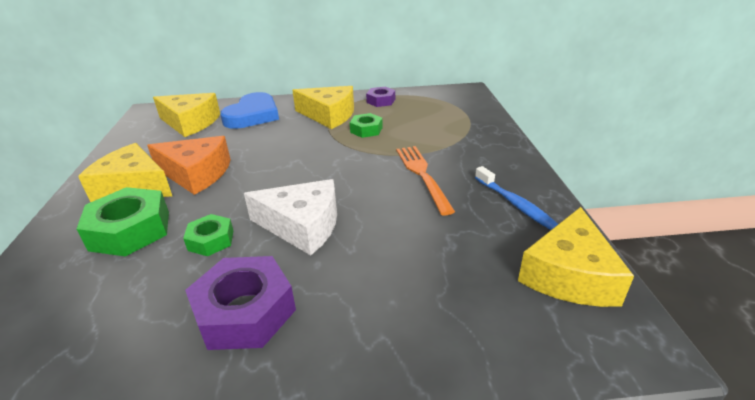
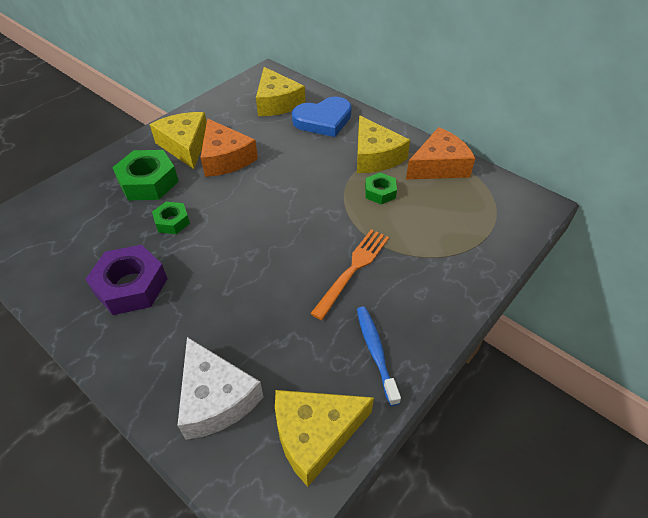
camera: 45 degrees right, 15 degrees up
white cheese [244,179,337,255] -> white cheese moved to [177,337,263,440]
purple nut [366,87,395,107] -> orange cheese [406,127,476,180]
blue toothbrush [475,166,558,230] -> blue toothbrush turned 150 degrees clockwise [357,307,401,406]

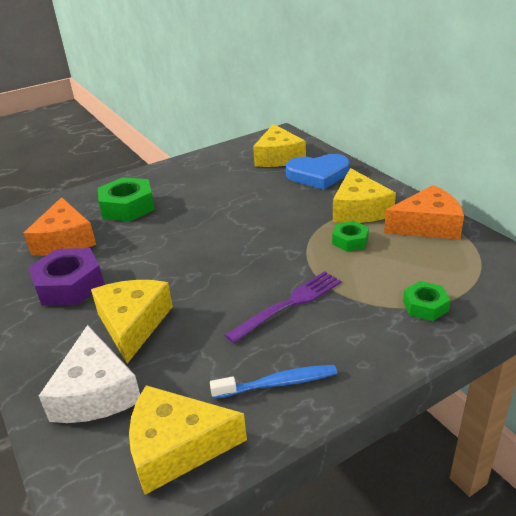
camera: 20 degrees right, 15 degrees down
yellow cheese [150,112,207,169] -> yellow cheese moved to [91,280,173,364]
green nut [152,202,190,234] -> green nut moved to [403,281,450,321]
orange cheese [200,118,258,177] -> orange cheese moved to [24,197,96,256]
orange fork [310,229,389,320] -> purple fork [225,271,342,343]
blue toothbrush [357,307,401,406] -> blue toothbrush turned 75 degrees clockwise [210,365,337,399]

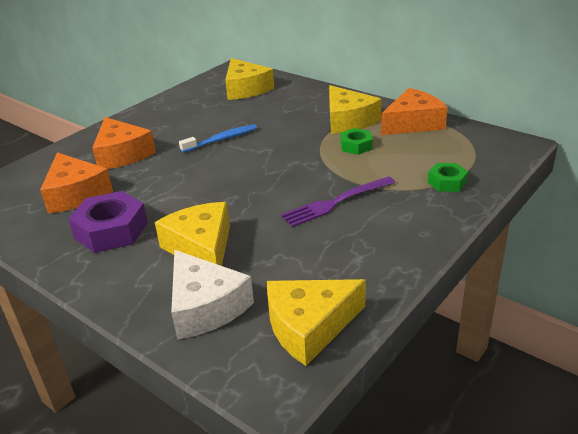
camera: 20 degrees left, 0 degrees up
green nut [98,177,155,222] -> orange cheese [92,117,156,169]
blue toothbrush [210,365,337,399] -> blue toothbrush moved to [179,124,257,153]
purple fork [225,271,342,343] -> purple fork turned 150 degrees counterclockwise [281,176,396,227]
blue heart [286,154,350,190] -> none

